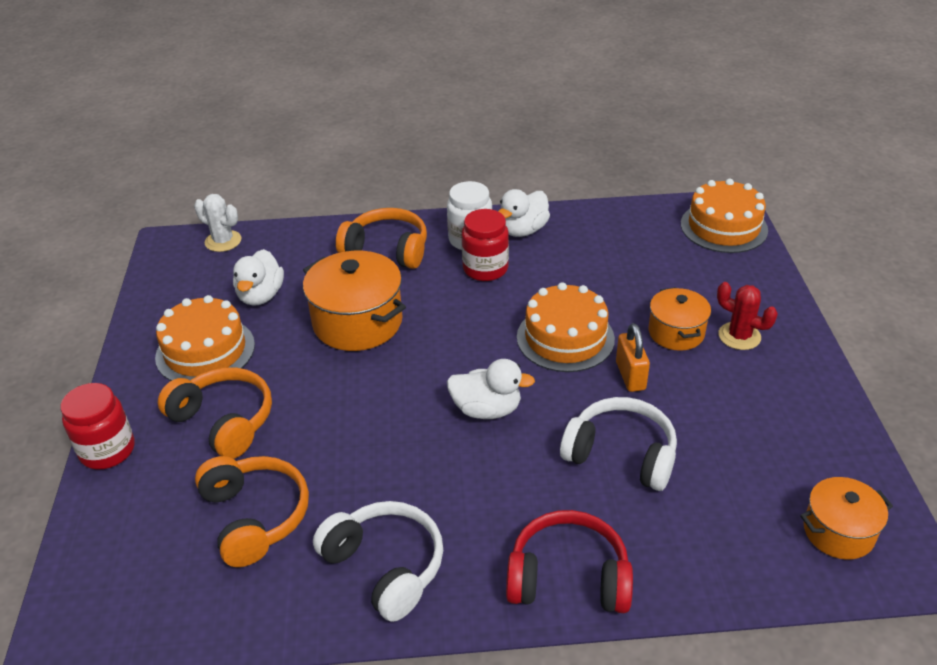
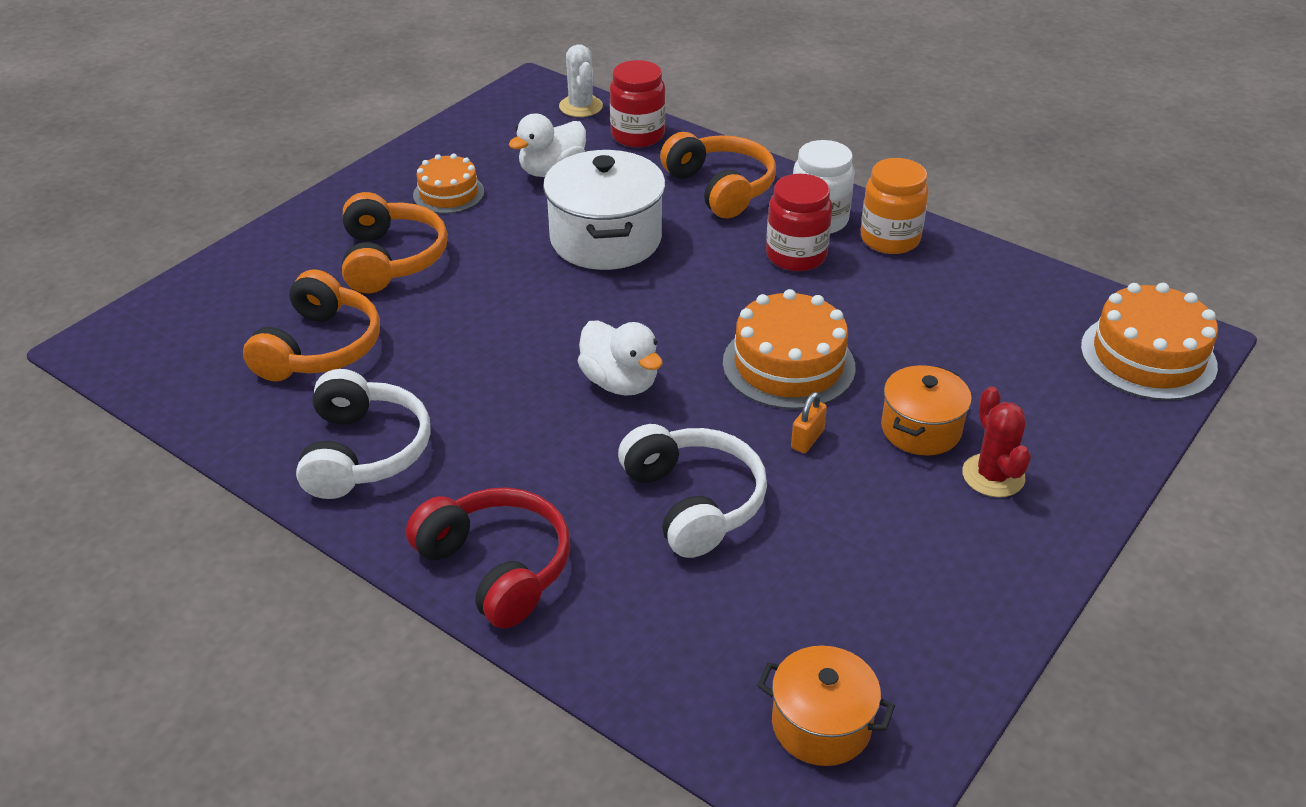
camera: 40 degrees right, 0 degrees up
red jar [61,383,135,470] -> red jar moved to [610,60,665,147]
orange cake [155,295,255,381] -> orange cake [413,154,484,214], size x0.63
orange pot [303,251,406,351] -> white pot [543,150,665,270]
white duck [498,189,550,237] -> orange jar [861,158,929,254]
orange padlock [616,323,650,392] -> orange padlock [791,392,827,453], size x0.66

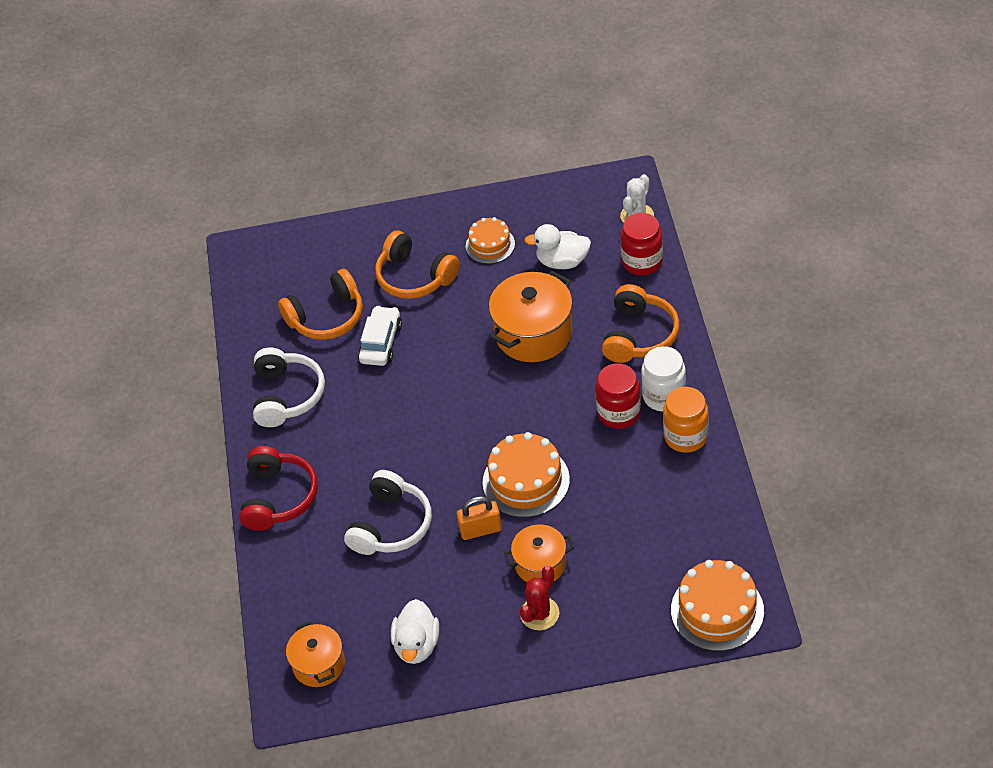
camera: 50 degrees right, 10 degrees up
white headphones [296,369,431,499] -> white headphones turned 45 degrees counterclockwise [253,347,325,427]
orange headphones [342,192,448,293] -> orange headphones turned 90 degrees clockwise [375,230,460,299]
white pot [543,150,665,270] -> orange pot [489,271,573,362]
white duck [578,320,663,396] -> white duck moved to [391,599,439,664]
orange padlock [791,392,827,453] -> orange padlock [457,496,502,540], size x1.51
none -> white car [358,306,402,366]

